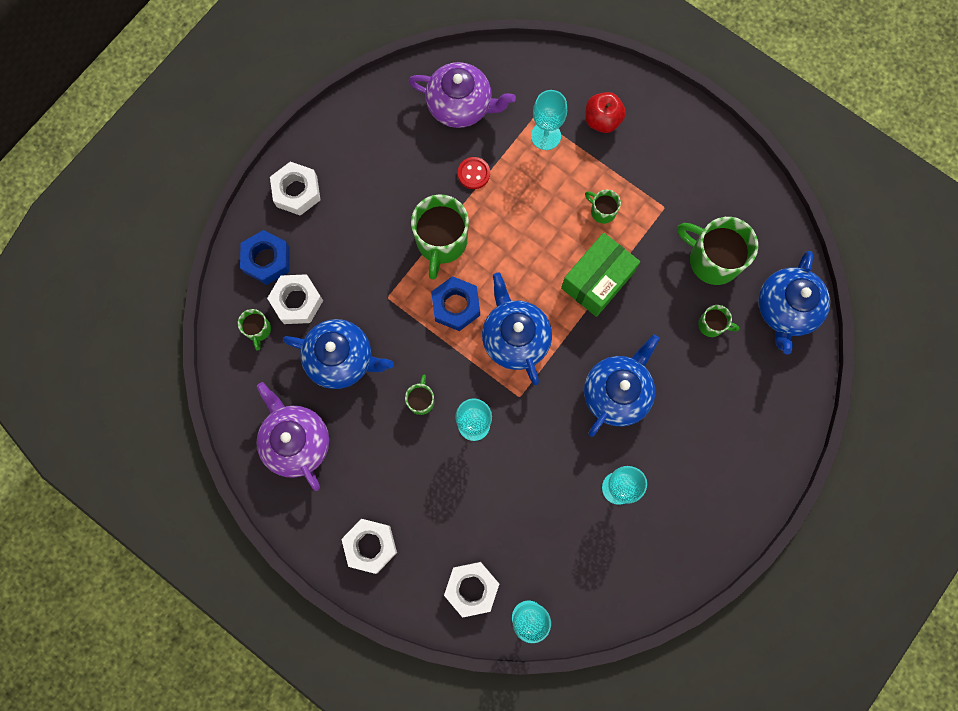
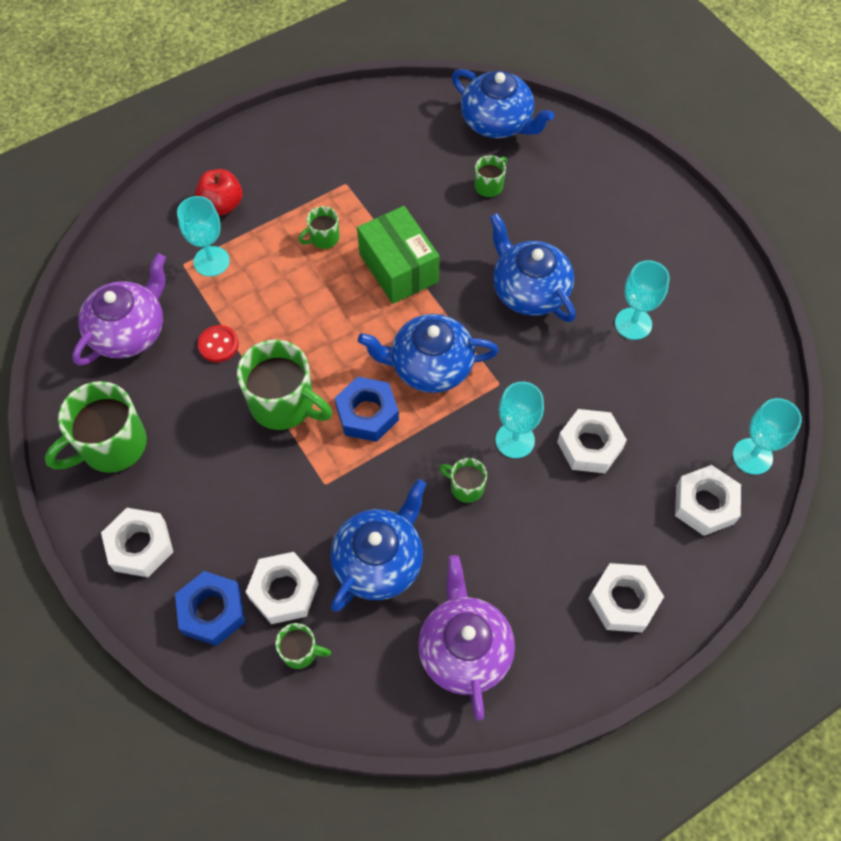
camera: 70 degrees left, 15 degrees down
purple teapot [257,382,329,491] -> purple teapot turned 90 degrees clockwise [418,555,515,721]
green mug [677,217,758,285] -> green mug moved to [45,381,147,473]
none -> white nut [557,409,627,473]

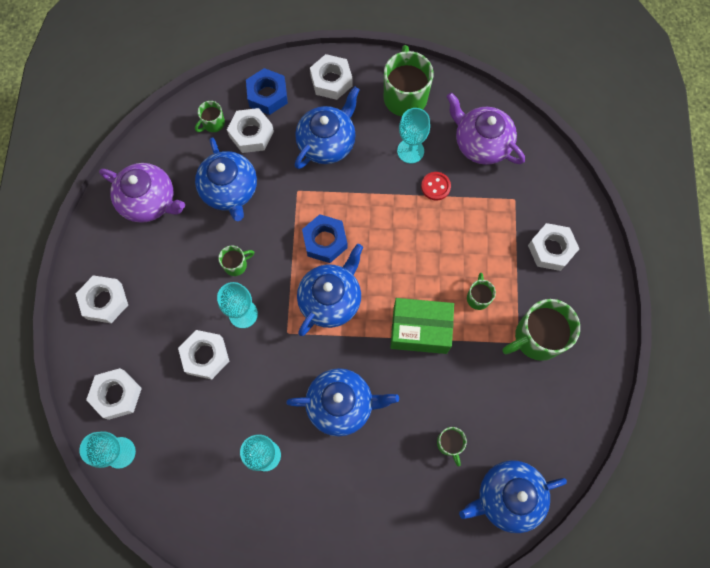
camera: 125 degrees right, 10 degrees up
purple teapot [72,253,166,366] -> purple teapot turned 150 degrees clockwise [446,92,525,165]
turquoise goblet [177,196,230,277] -> turquoise goblet moved to [397,108,430,163]
red apple [195,169,243,215] -> white nut [528,223,579,271]
green mug [237,339,332,430] -> green mug moved to [502,299,580,361]
none -> blue teapot [295,86,360,169]

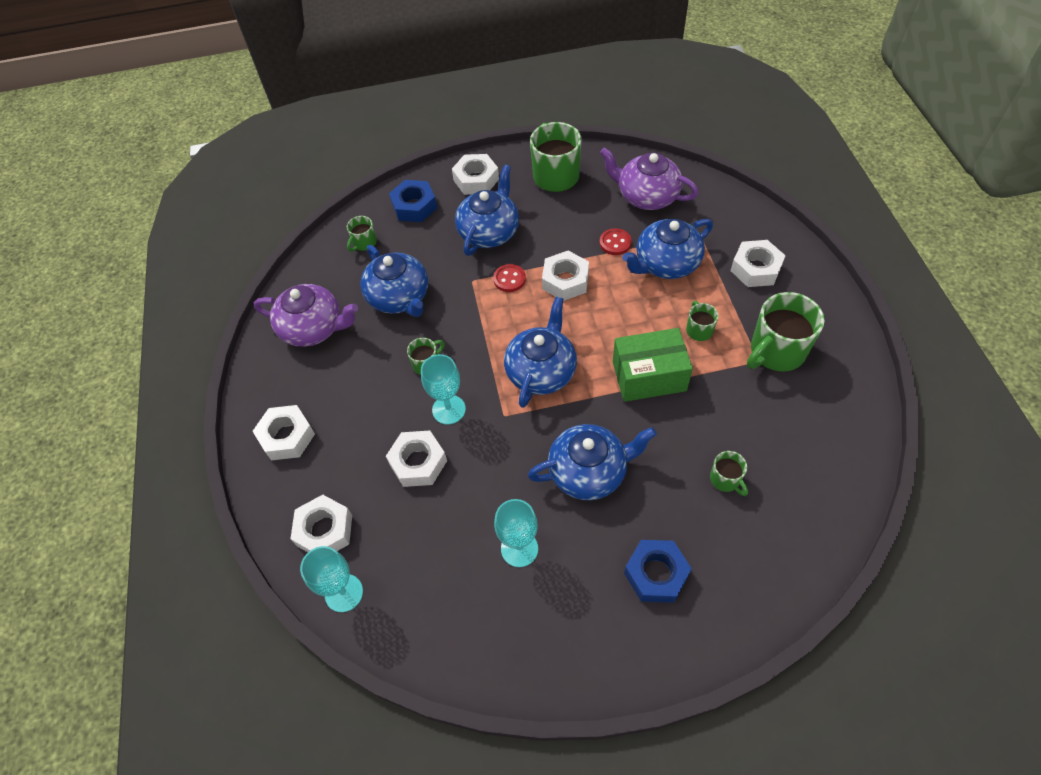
camera: 10 degrees left, 15 degrees down
white nut [227,108,274,153] -> white nut moved to [542,251,589,301]
blue nut [302,214,348,263] -> blue nut moved to [624,540,692,603]
turquoise goblet [397,108,430,163] -> none
blue teapot [459,460,567,533] -> blue teapot moved to [622,219,713,279]
none -> red button [493,264,526,292]

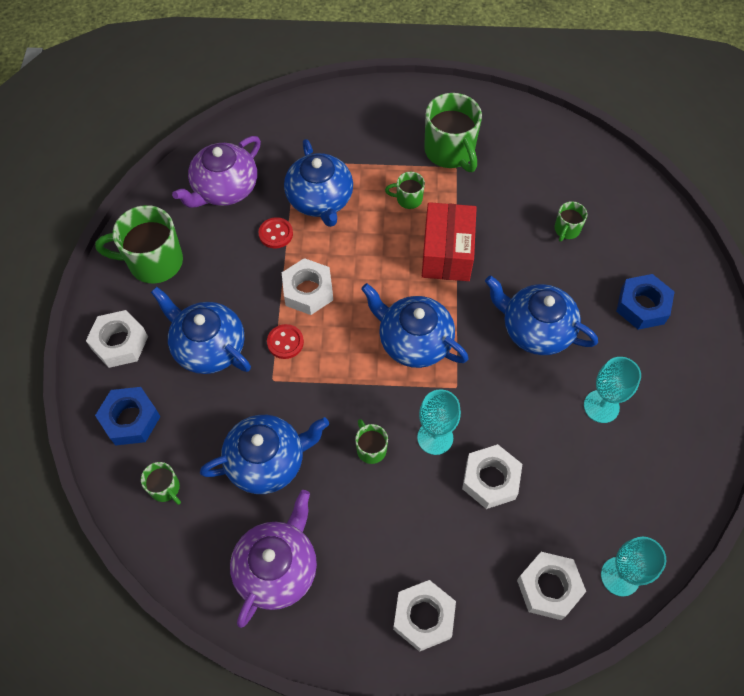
camera: 80 degrees left, 5 degrees up
blue teapot [528,424,657,500] -> blue teapot turned 60 degrees counterclockwise [485,276,598,355]
green box [613,328,693,402] -> red box [422,202,477,281]
green mug [710,451,748,496] -> green mug turned 135 degrees clockwise [554,201,587,242]
white nut [731,240,786,287] -> none

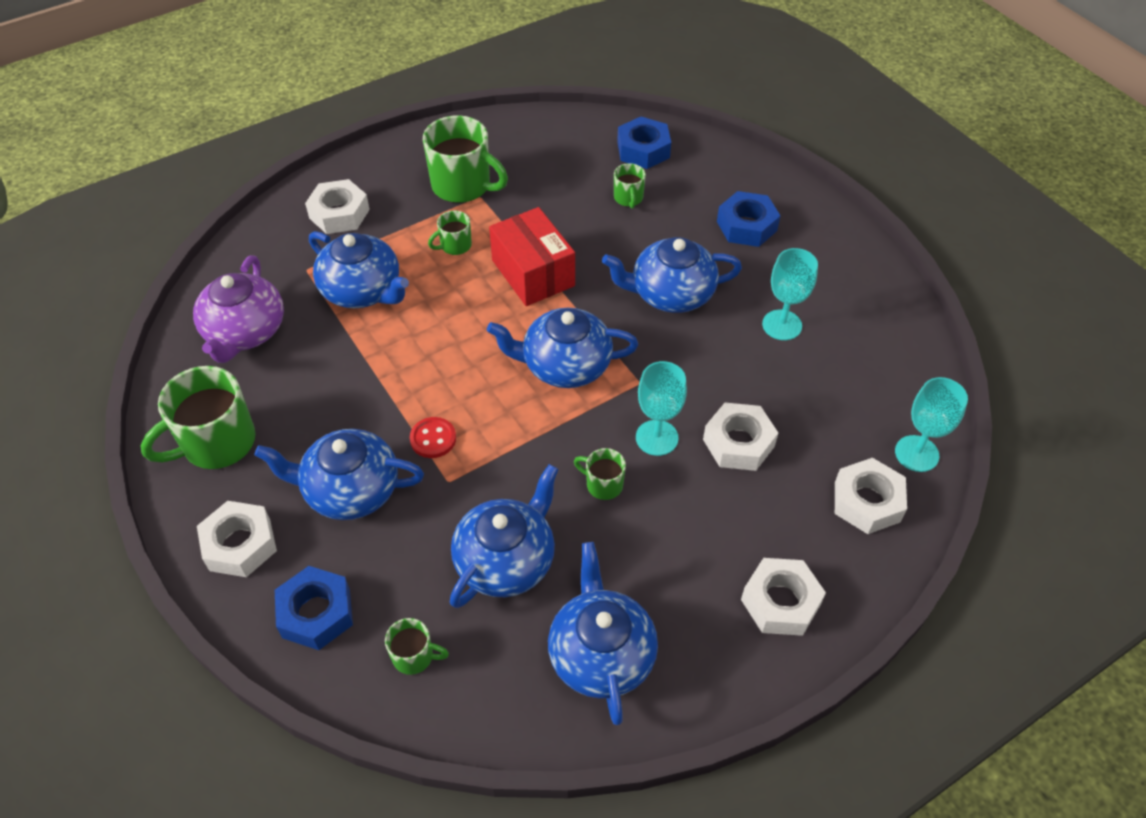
camera: 35 degrees left, 10 degrees down
purple teapot [230,490,317,628] -> blue teapot [548,542,658,725]
red button [258,217,293,248] -> none
white nut [282,258,333,315] -> white nut moved to [305,179,370,234]
none -> blue nut [617,117,671,169]

